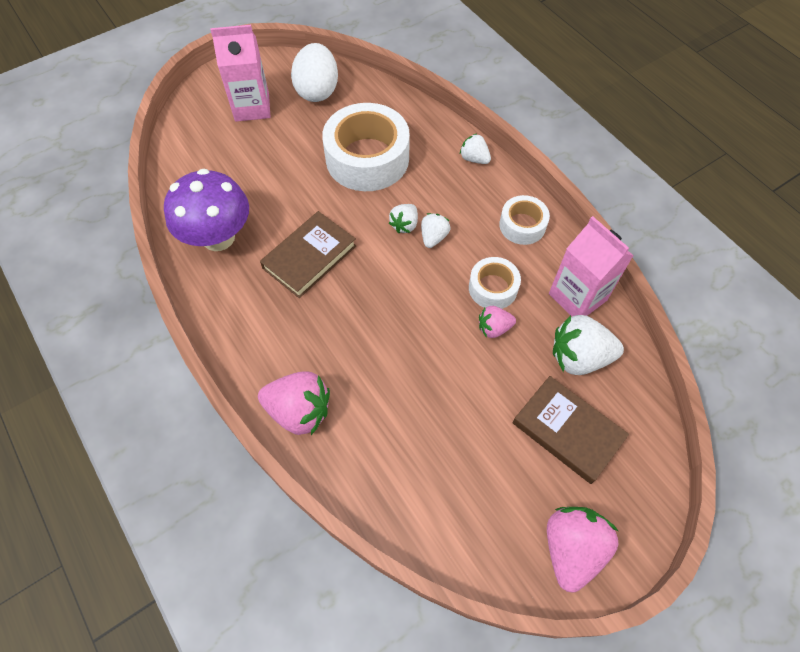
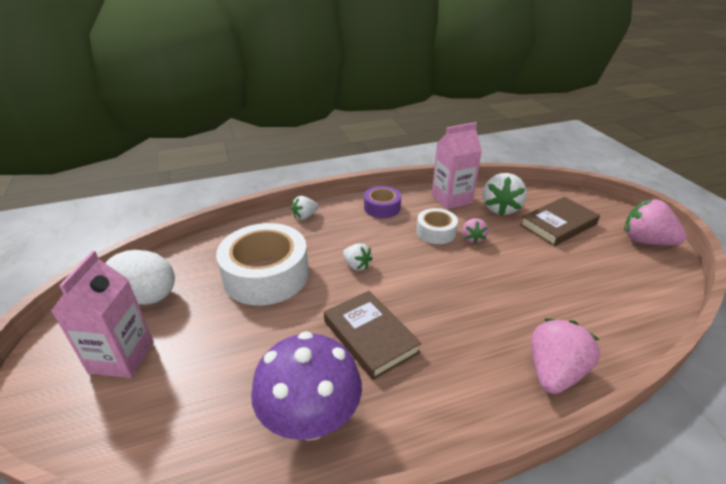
camera: 75 degrees left, 25 degrees down
white strawberry [421,213,450,248] -> none
white tape [499,195,550,245] -> purple tape [364,186,401,218]

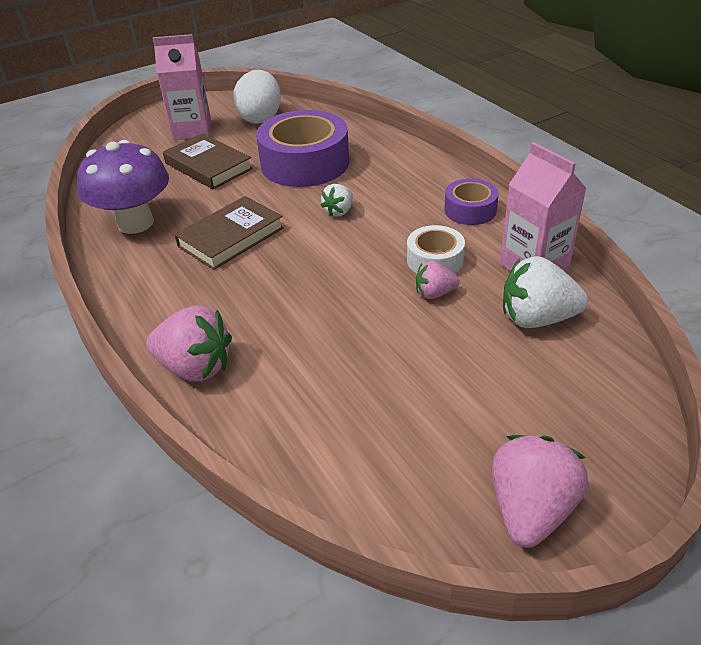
camera: 80 degrees right, 5 degrees up
white tape [216,223,309,305] -> purple tape [256,110,349,187]
white strawberry [291,196,319,220] -> none
brown book [520,197,600,246] -> brown book moved to [163,133,253,189]

